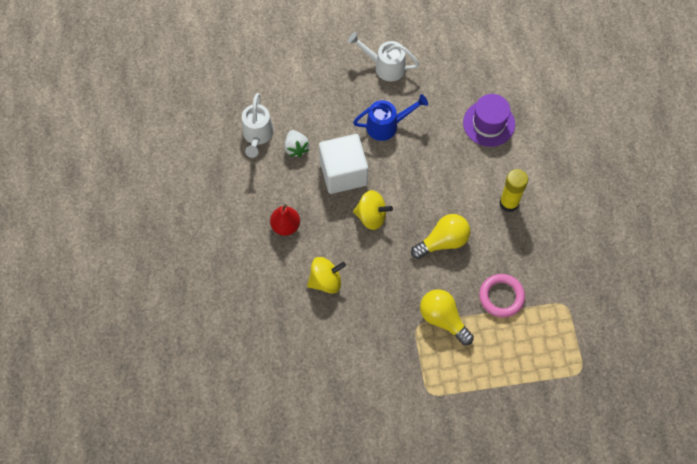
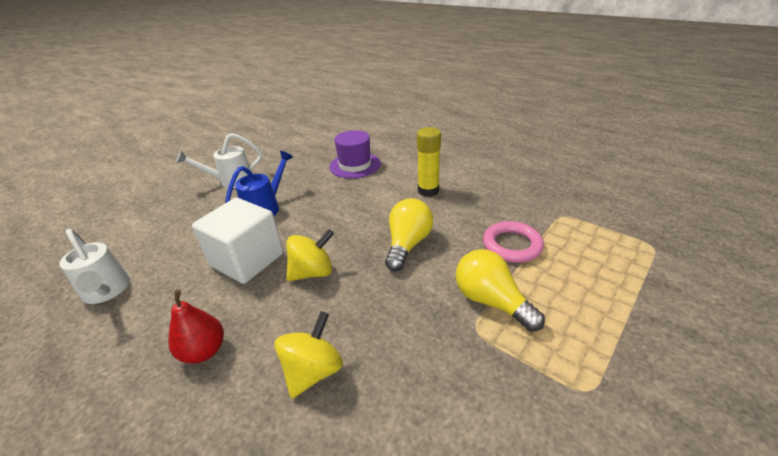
camera: 40 degrees left, 30 degrees down
white strawberry [285,130,309,157] -> none
yellow light bulb [420,289,474,345] -> yellow light bulb turned 45 degrees clockwise [456,249,545,332]

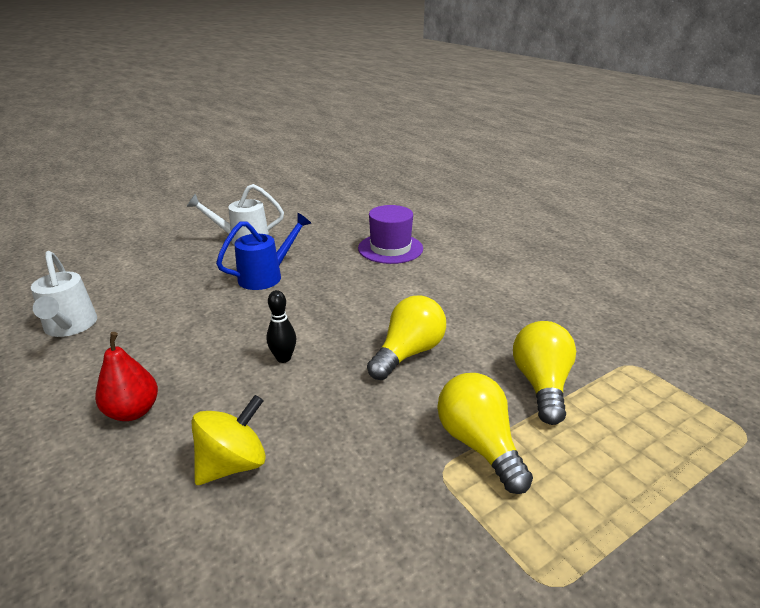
camera: 15 degrees right, 5 degrees down
white cube [192,198,283,284] -> none
yellow spinning top [287,229,334,281] -> black bowling pin [266,290,296,363]
yellow glue stick [417,127,441,197] -> none
pink ring [483,221,544,263] -> yellow light bulb [513,321,576,425]

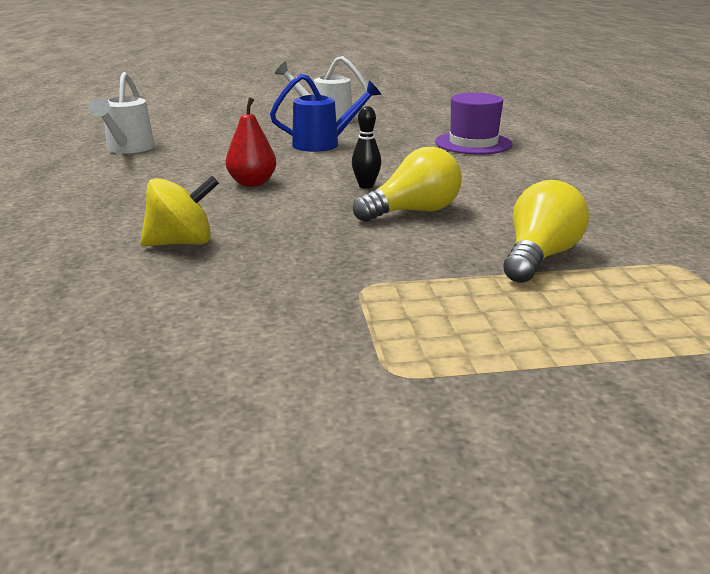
camera: 25 degrees right, 5 degrees down
red pear [95,332,158,421] -> red pear moved to [226,97,276,187]
black bowling pin [266,290,296,363] -> black bowling pin moved to [352,106,381,189]
yellow light bulb [437,373,533,494] -> none

